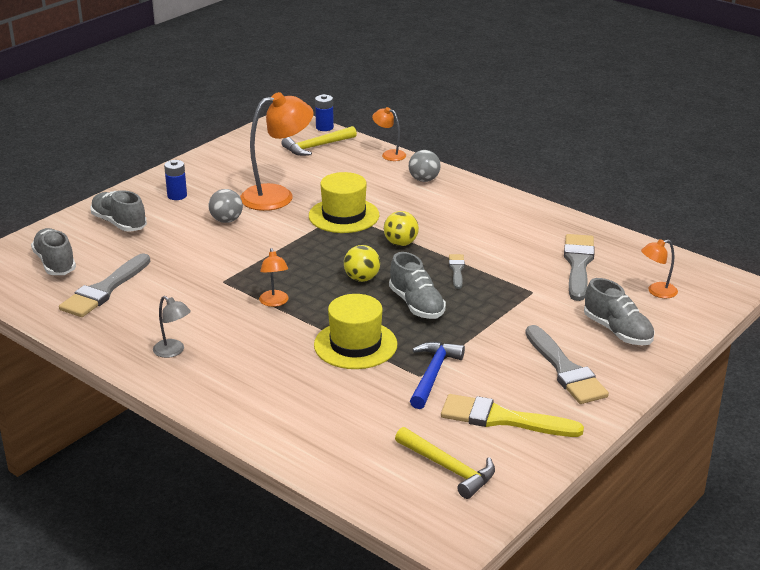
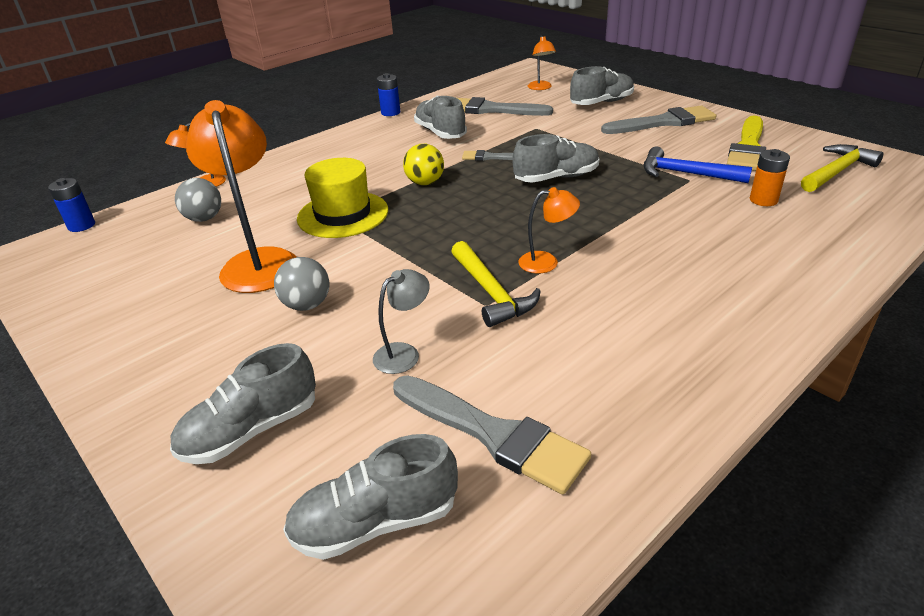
camera: 80 degrees left, 5 degrees up
grey lamp [153,296,191,358] -> grey lamp moved to [373,269,430,374]
blue battery [164,160,187,200] -> blue battery moved to [377,73,400,116]
yellow hammer [281,126,357,156] -> yellow hammer moved to [451,241,541,327]
yellow hat [314,294,397,369] -> none
yellow ball [344,245,380,282] -> none
grey ball [409,150,441,182] -> grey ball moved to [175,178,221,222]
none -> grey shoe [414,96,467,139]
none -> orange battery [750,149,790,206]

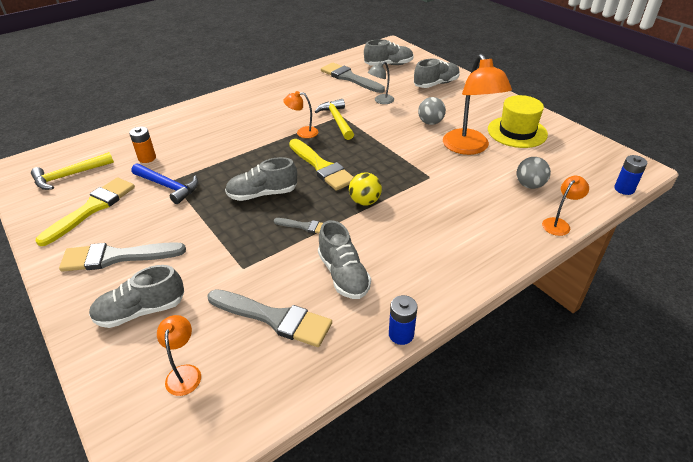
camera: 175 degrees left, 5 degrees up
yellow hat [297,158,388,238] -> yellow hat moved to [488,95,548,148]
none -> yellow brush [289,139,353,191]

